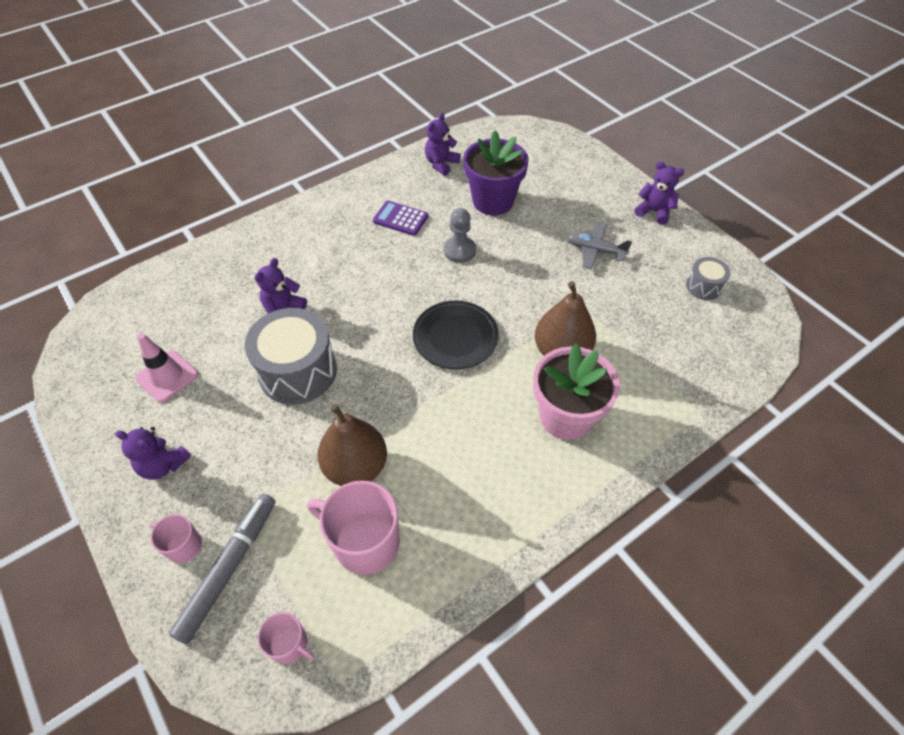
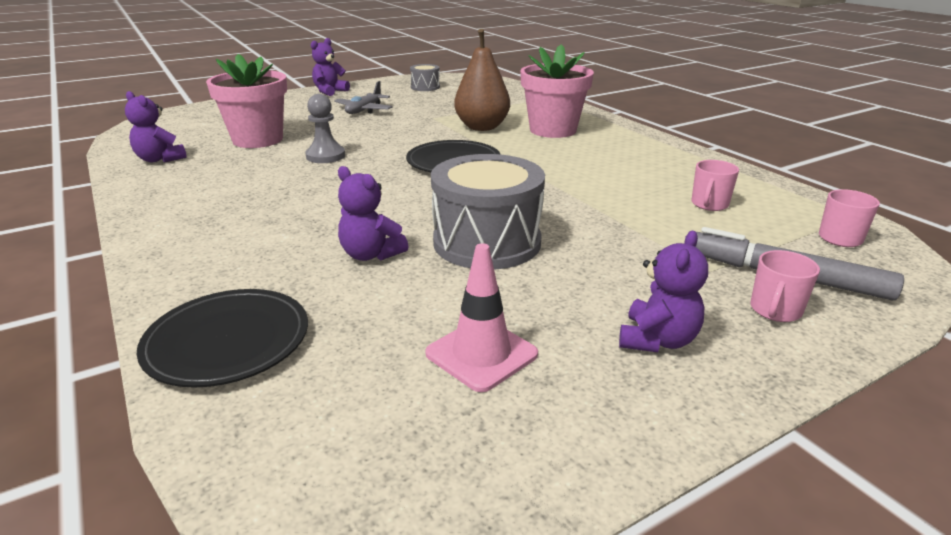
camera: 85 degrees left, 25 degrees down
pink mug [307,481,399,575] -> pink mug [691,160,739,211], size x0.53
brown pear [318,404,387,486] -> none
purple calculator [373,201,429,236] -> none
purple flower pot [463,131,529,215] -> pink flower pot [206,54,287,148]
none -> black plate [136,289,308,388]

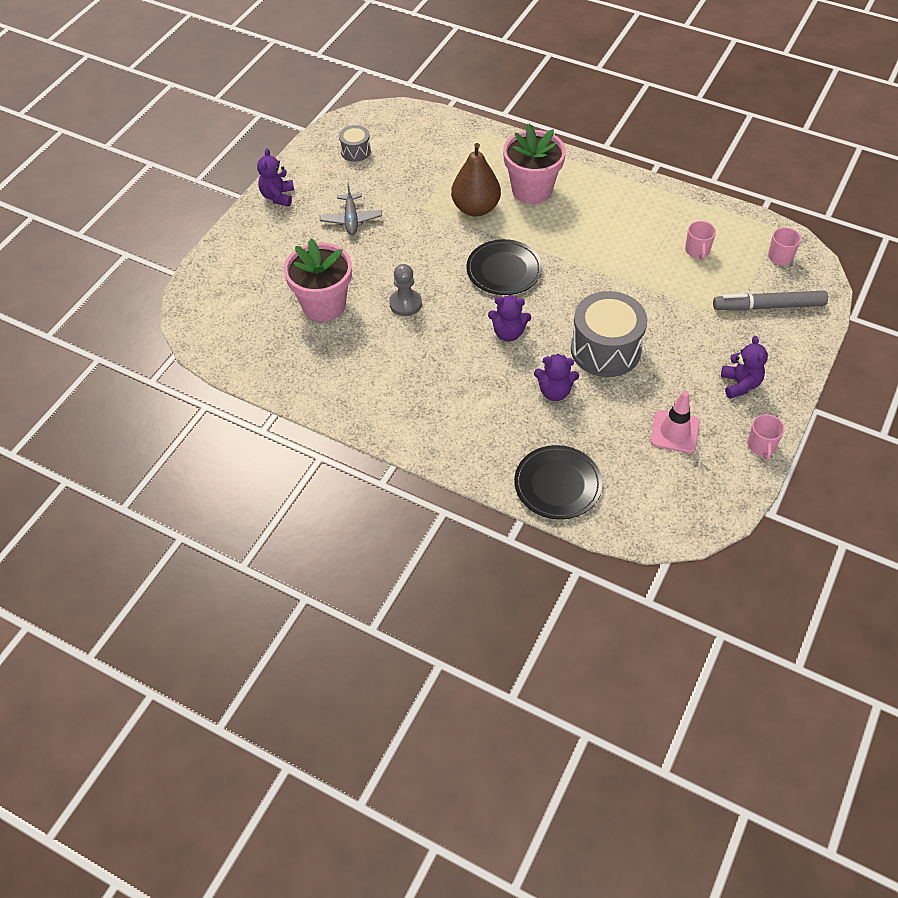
camera: 30 degrees left, 25 degrees up
purple teddy bear [125,91,187,163] -> purple teddy bear moved to [488,295,531,342]
pink mug [750,250,820,322] -> pink mug moved to [748,414,785,460]

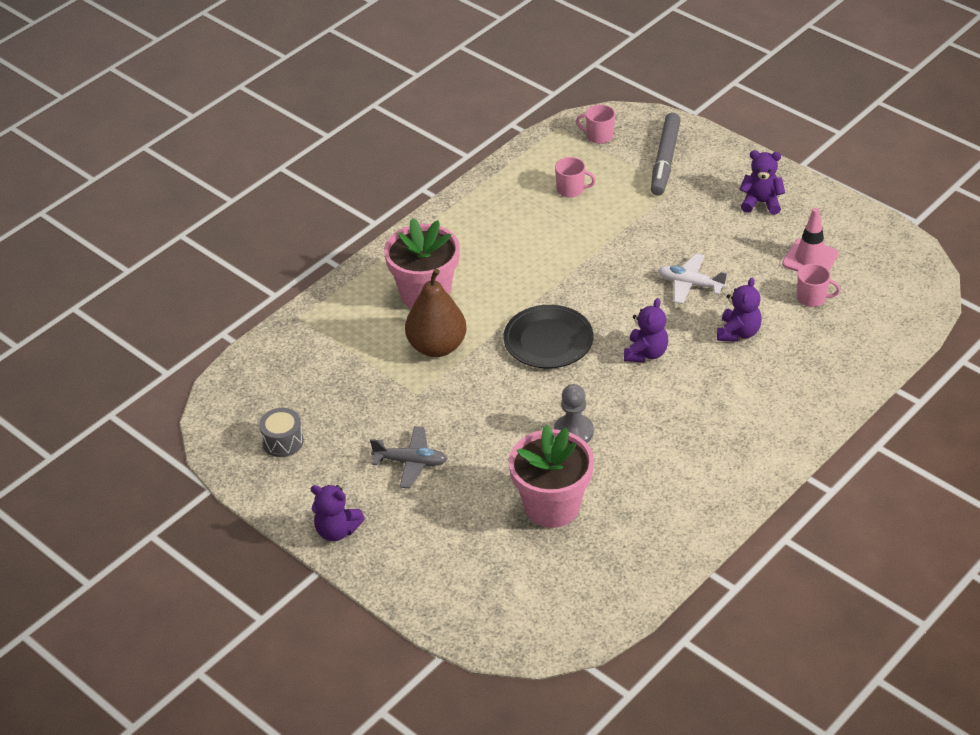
camera: 75 degrees left, 10 degrees down
black plate [514,445,602,519] -> none
grey drum [571,291,647,377] -> white plane [658,253,727,304]
pink mug [748,414,785,460] -> pink mug moved to [797,264,841,307]

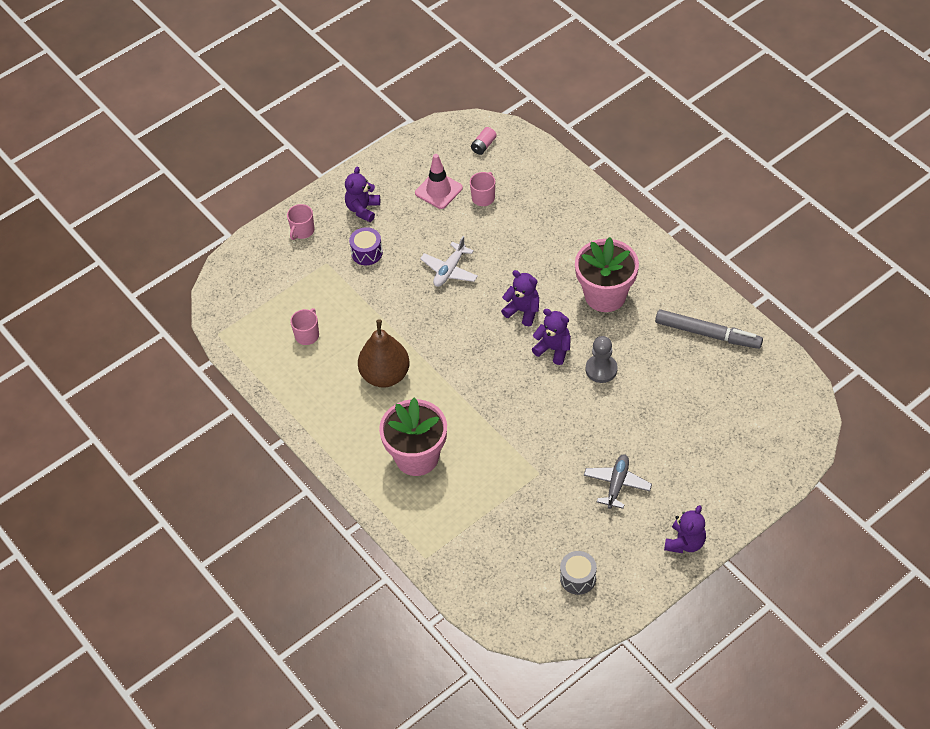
camera: 80 degrees left, 10 degrees up
brown pear [405,269,466,357] -> brown pear moved to [358,320,410,388]
black plate [503,305,593,368] -> none
pink flower pot [509,424,594,528] -> pink flower pot moved to [575,237,639,312]
pink mug [576,105,615,144] -> pink mug moved to [287,204,314,240]
grey marker [651,113,681,196] -> grey marker moved to [655,309,763,349]
purple teddy bear [717,277,762,342] -> purple teddy bear moved to [532,309,571,365]
none -> purple drum [349,227,383,265]
none -> pink battery [471,127,497,155]

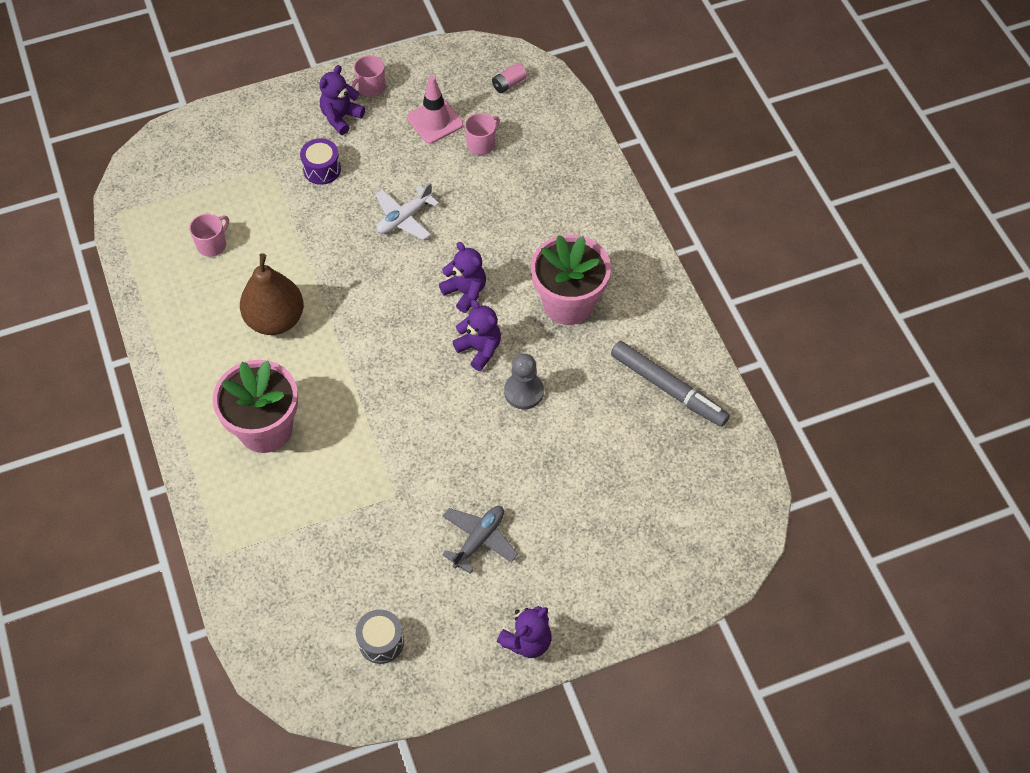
camera: 15 degrees right, 5 degrees up
pink mug [287,204,314,240] -> pink mug moved to [351,55,385,97]

